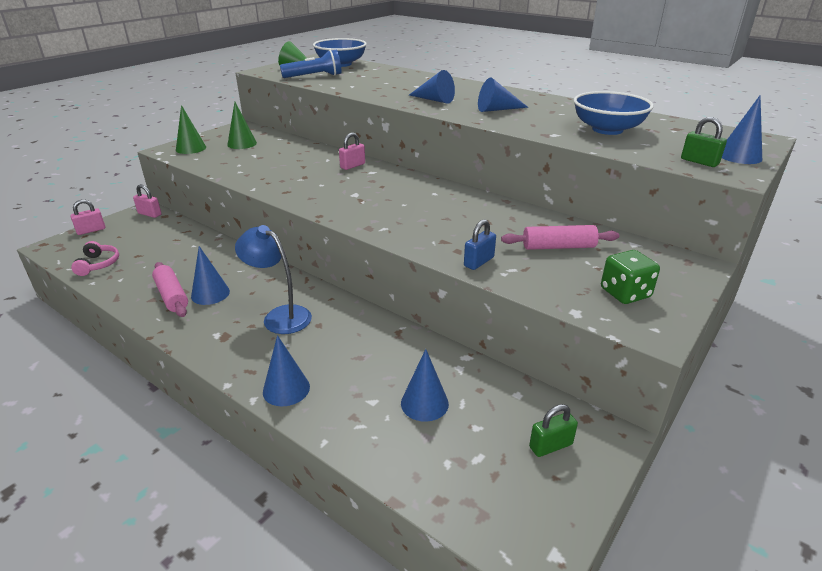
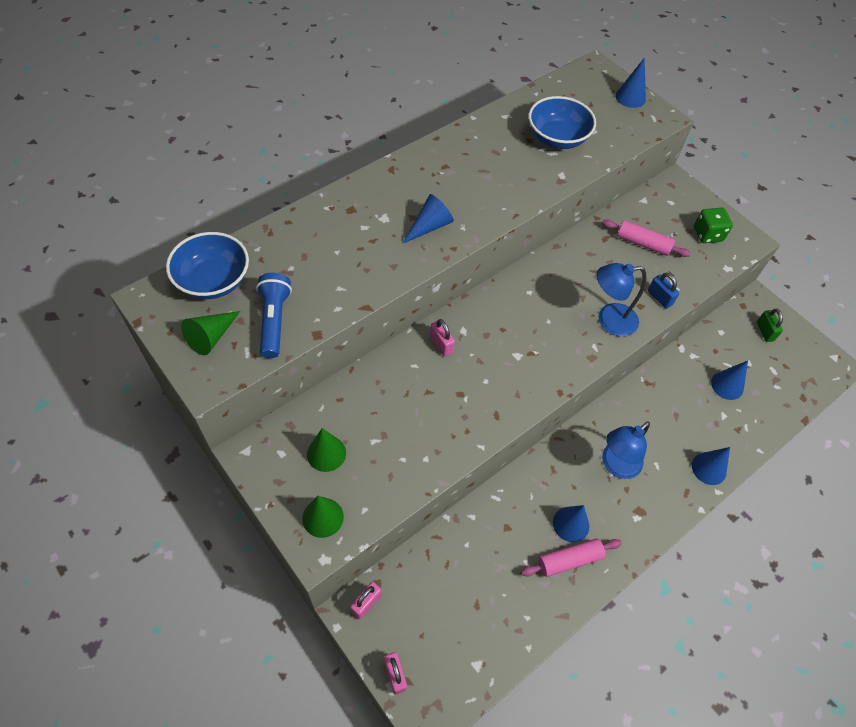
camera: 80 degrees left, 25 degrees up
pink headphones [71,241,119,276] -> none
blue cone [478,78,528,112] -> none
pink rolling pin [501,225,619,250] -> pink rolling pin turned 75 degrees counterclockwise [602,219,691,257]
green padlock [681,117,727,167] -> none
none -> blue lamp [597,263,646,337]

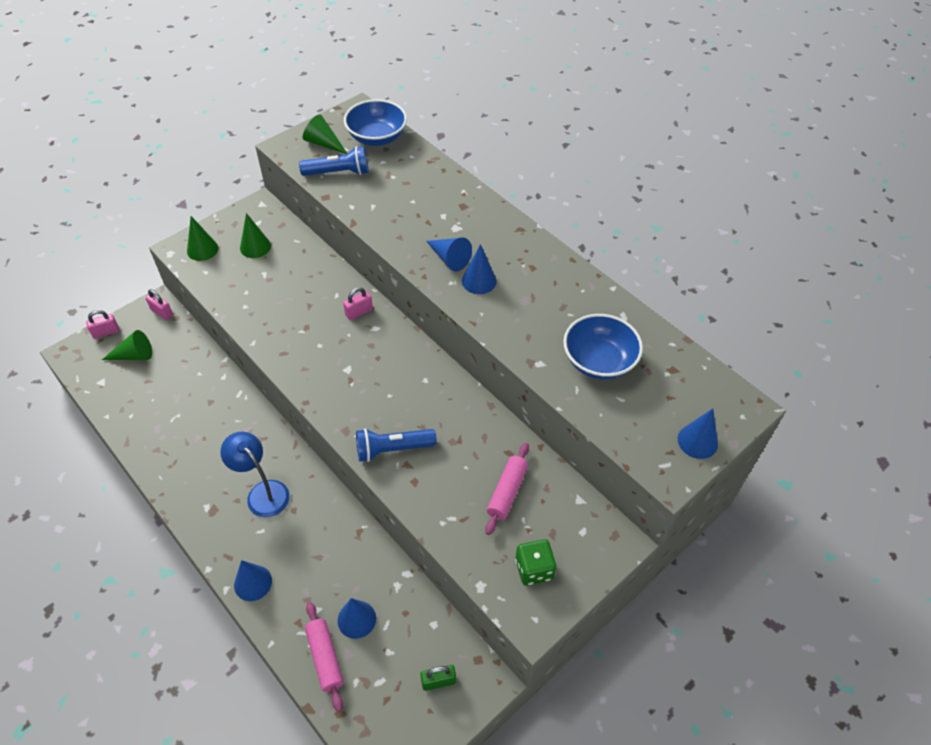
camera: 90 degrees right, 5 degrees down
pink rolling pin [521,539,622,577] -> pink rolling pin moved to [305,602,344,712]
blue cone [553,505,589,542] -> blue cone moved to [462,244,497,294]
blue lamp [597,263,646,337] -> blue flashlight [356,429,437,462]
blue padlock [648,273,679,309] -> none
none -> green cone [102,330,152,360]

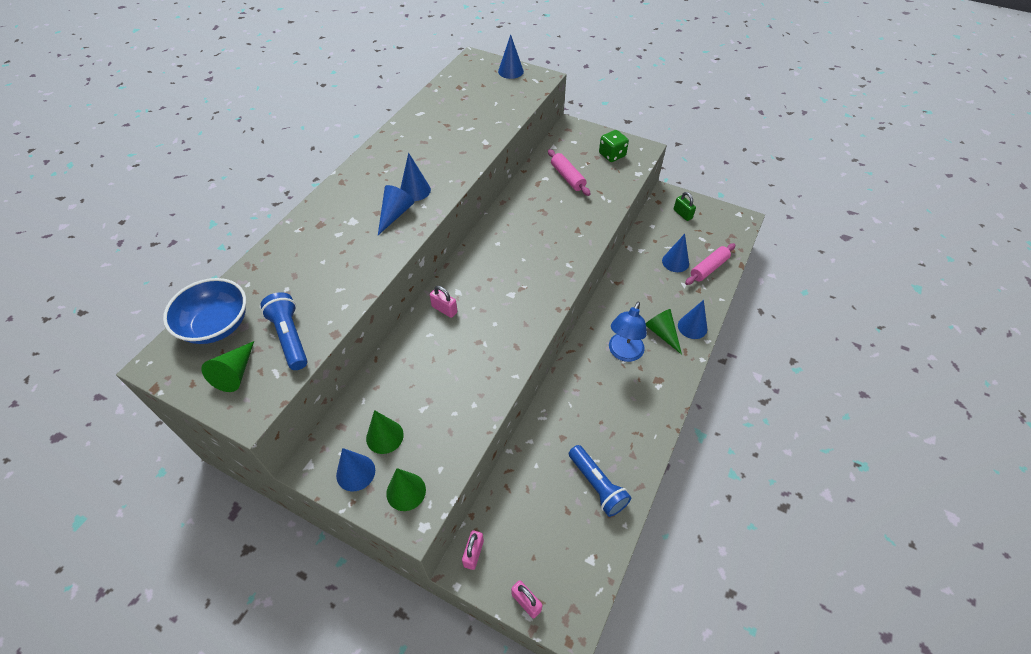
camera: 110 degrees left, 0 degrees up
green cone [102,330,152,360] -> green cone moved to [646,309,682,355]
blue flashlight [356,429,437,462] -> blue flashlight moved to [569,445,631,517]
pink rolling pin [485,443,529,535] -> pink rolling pin turned 60 degrees clockwise [548,149,590,196]
blue bowl [563,314,643,380] -> none
none -> blue cone [336,448,375,491]

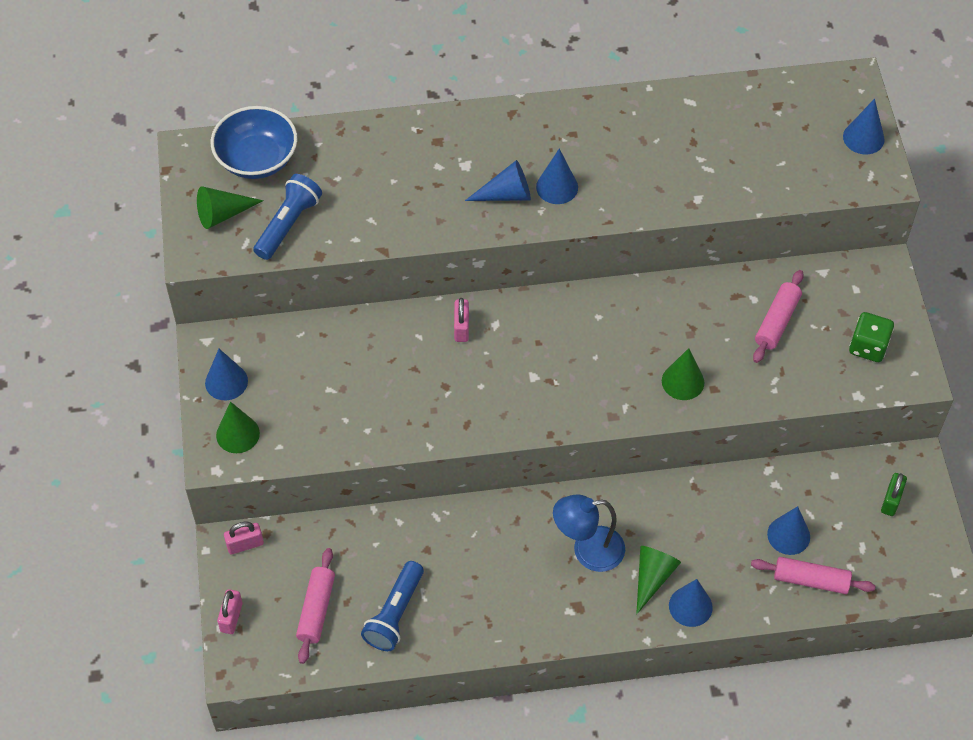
camera: 55 degrees right, 5 degrees up
green cone [366,410,404,454] -> green cone moved to [662,348,704,400]
none -> pink rolling pin [296,548,335,664]

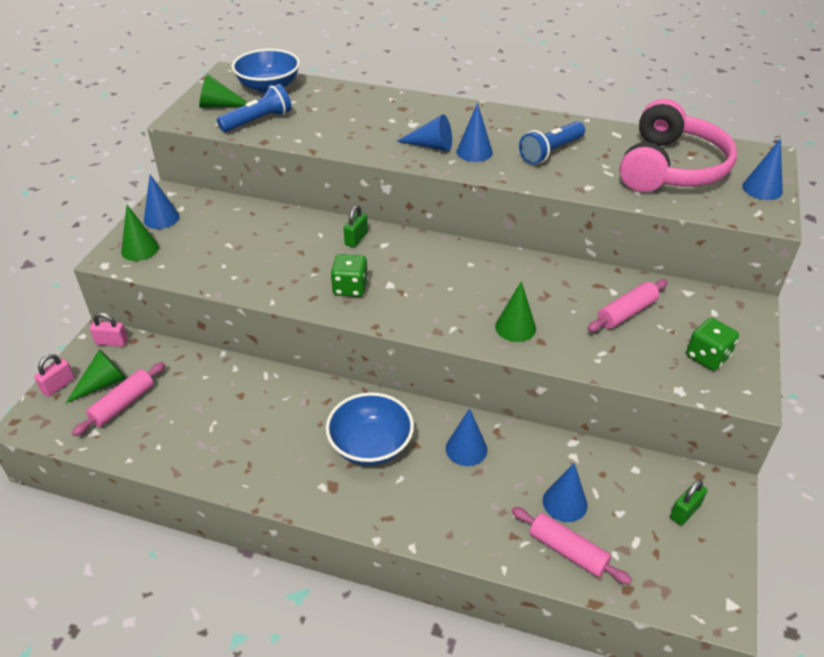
camera: 25 degrees right, 15 degrees down
blue flashlight [361,561,424,651] -> blue flashlight moved to [519,121,585,164]
pink padlock [454,298,469,342] -> green padlock [344,205,368,248]
blue lamp [553,495,625,572] -> blue bowl [326,392,414,466]
green cone [636,546,681,614] -> green cone moved to [66,349,127,403]
blue cone [669,579,713,627] -> blue cone moved to [446,408,488,466]
none -> green dice [331,254,368,297]
none -> pink headphones [620,99,737,192]

